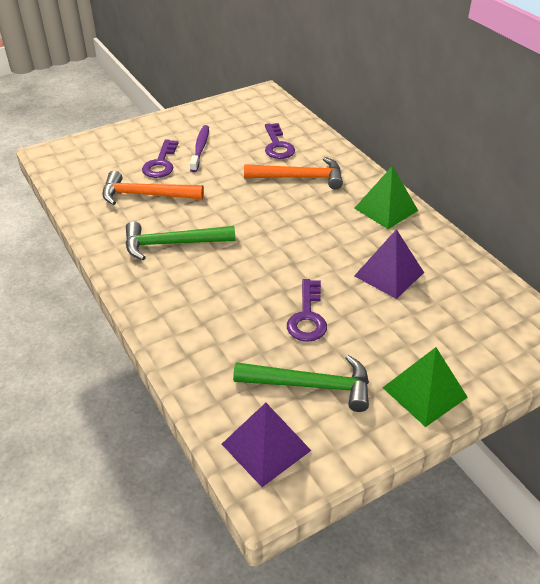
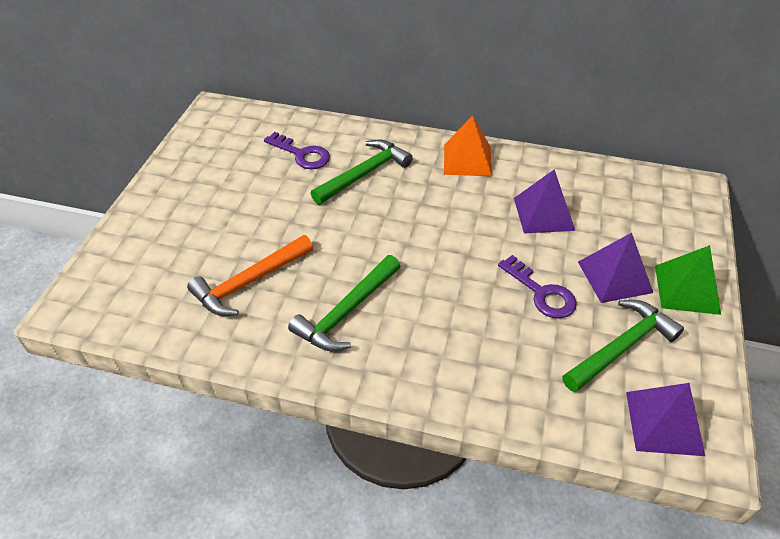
camera: 45 degrees left, 5 degrees up
purple key [142,139,178,178] -> none
purple toothbrush [190,125,209,172] -> none
orange hammer [244,157,343,189] -> green hammer [311,140,413,205]
green pyramid [354,166,418,229] -> orange pyramid [444,116,492,177]
none -> purple pyramid [578,233,653,303]

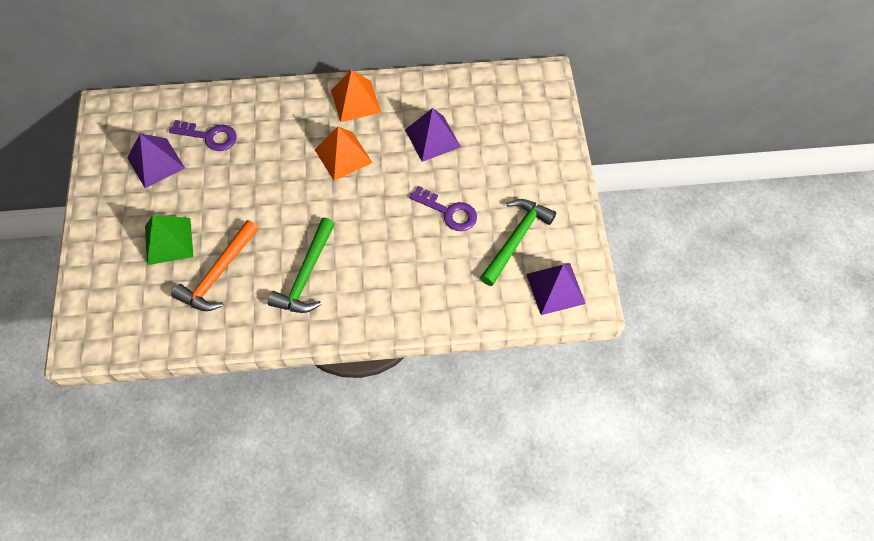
camera: 20 degrees left, 15 degrees up
green hammer [311,140,413,205] -> none
purple pyramid [578,233,653,303] -> purple pyramid moved to [127,134,185,188]
green pyramid [655,245,721,315] -> green pyramid moved to [145,215,194,265]
none -> orange pyramid [315,127,373,181]

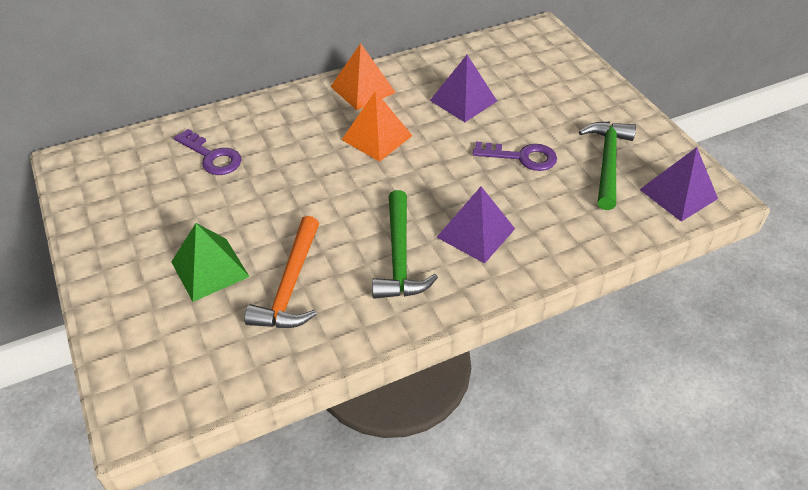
camera: 20 degrees left, 15 degrees down
purple pyramid [127,134,185,188] -> purple pyramid moved to [437,186,515,263]
purple key [169,120,237,151] -> purple key turned 45 degrees clockwise [174,129,241,175]

